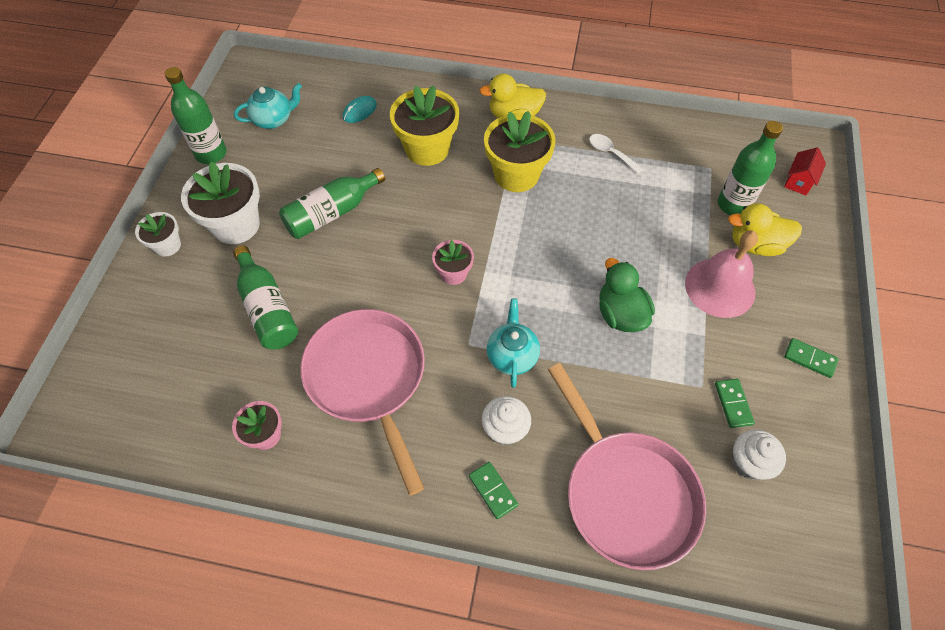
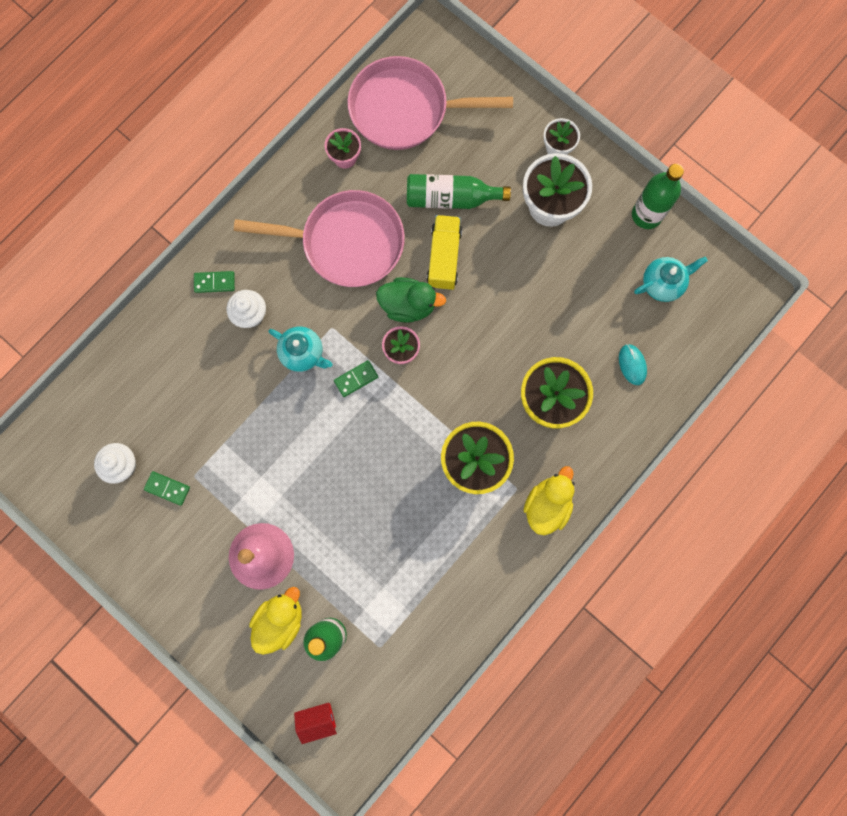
camera: 120 degrees right, 20 degrees up
turquoise teapot [234,83,302,129] -> turquoise teapot turned 120 degrees counterclockwise [634,257,708,302]
green bottle [279,168,385,239] -> none
pink pan [548,363,706,570] -> pink pan moved to [348,56,513,150]
white spoon [589,134,643,174] -> none
green duck [599,258,655,332] -> green duck moved to [376,277,446,323]
red house [784,147,826,195] -> red house turned 75 degrees counterclockwise [294,703,337,744]
green domino [784,338,839,378] -> green domino moved to [334,360,378,397]
none -> yellow truck [427,215,462,290]

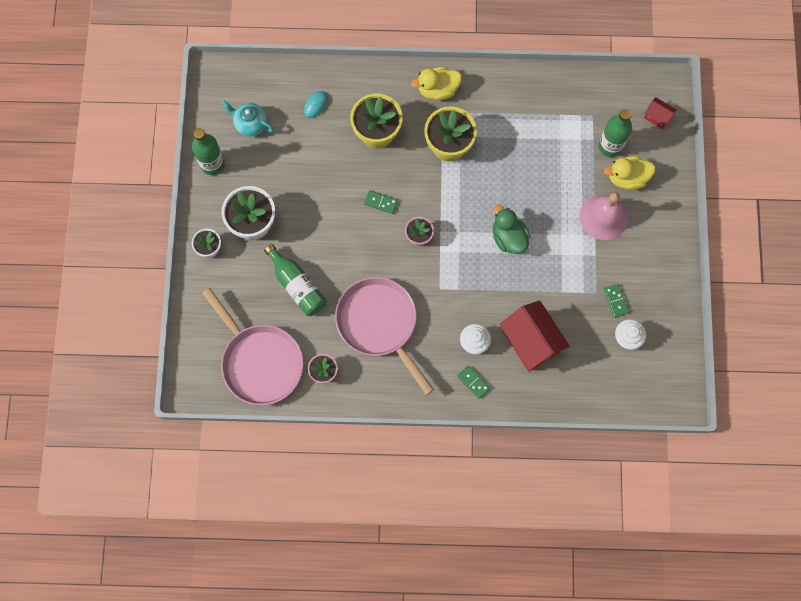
camera: 130 degrees left, 5 degrees down
turquoise teapot [269,327,332,372] -> none
green domino [334,360,378,397] -> green domino moved to [364,190,398,214]
green duck [376,277,446,323] -> green duck moved to [493,204,530,254]
yellow truck [427,215,462,290] -> none
none -> red house [500,300,570,371]

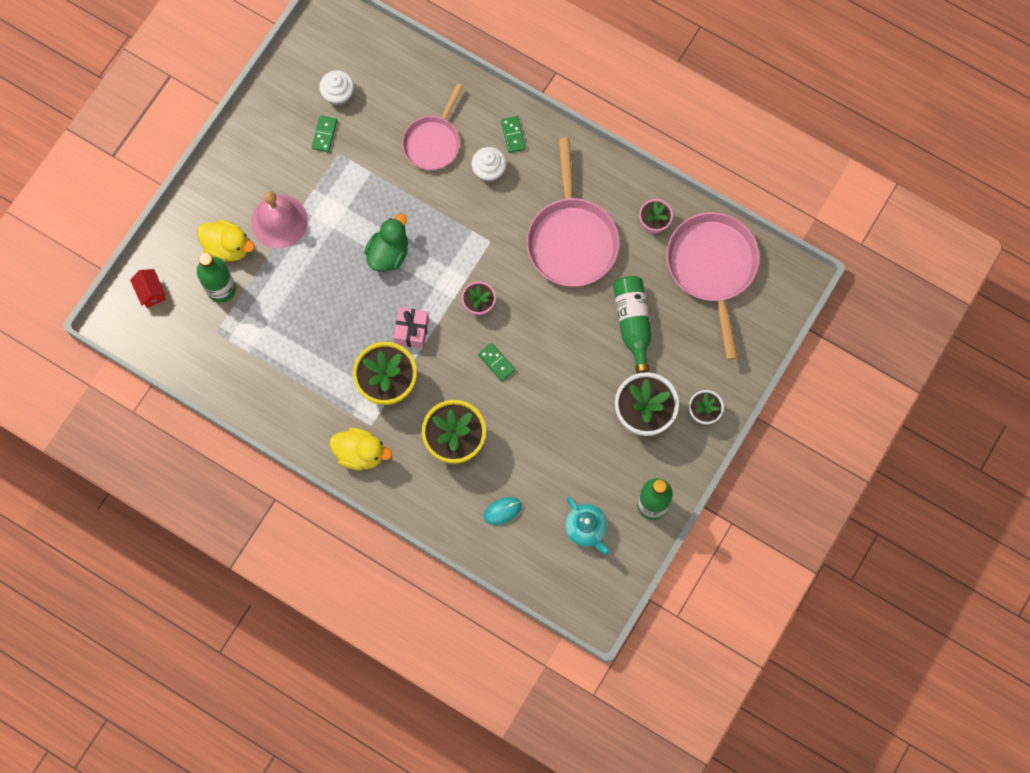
camera: 150 degrees left, 0 degrees up
green duck [493,204,530,254] -> green duck turned 150 degrees counterclockwise [364,214,408,272]
red house [500,300,570,371] -> pink pan [402,84,463,170]
none -> pink gift [393,307,429,349]

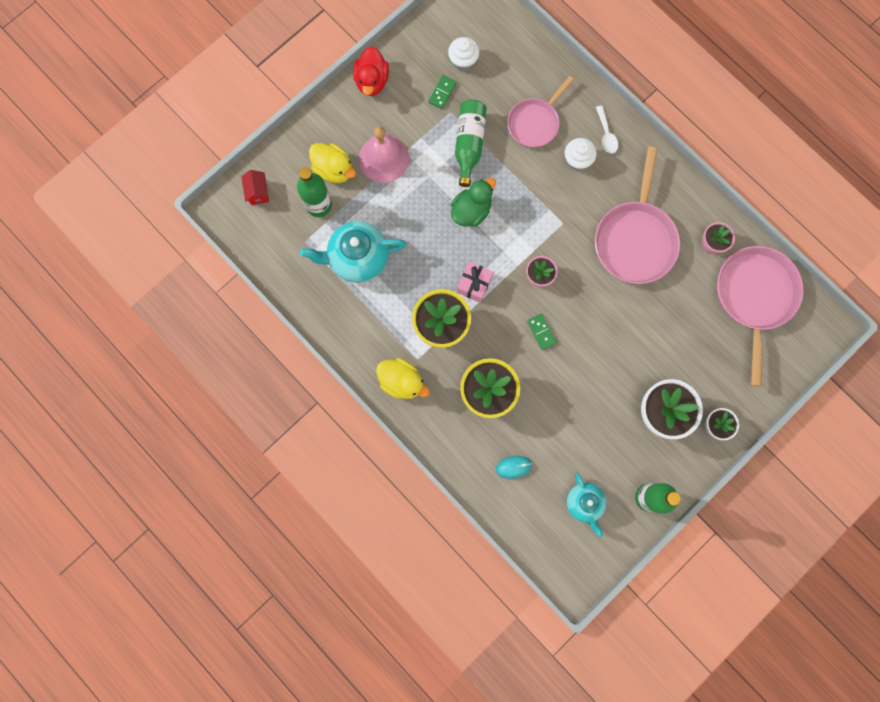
camera: 15 degrees right, 5 degrees up
green domino [501,116,526,153] -> white spoon [596,106,618,153]
green bottle [613,276,652,373] -> green bottle moved to [455,100,487,187]
none -> turquoise teapot [300,221,406,283]
none -> red duck [353,46,389,96]

